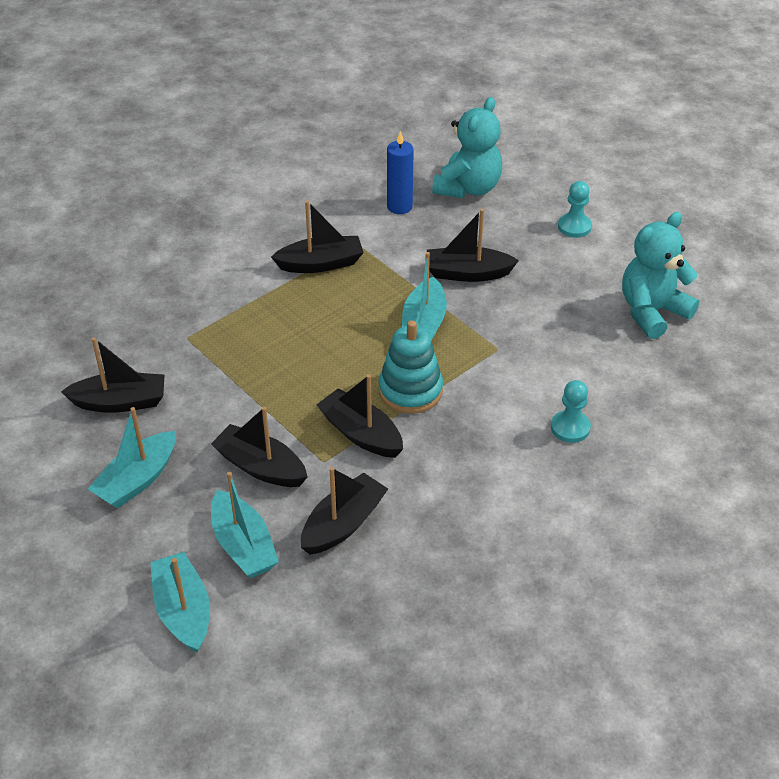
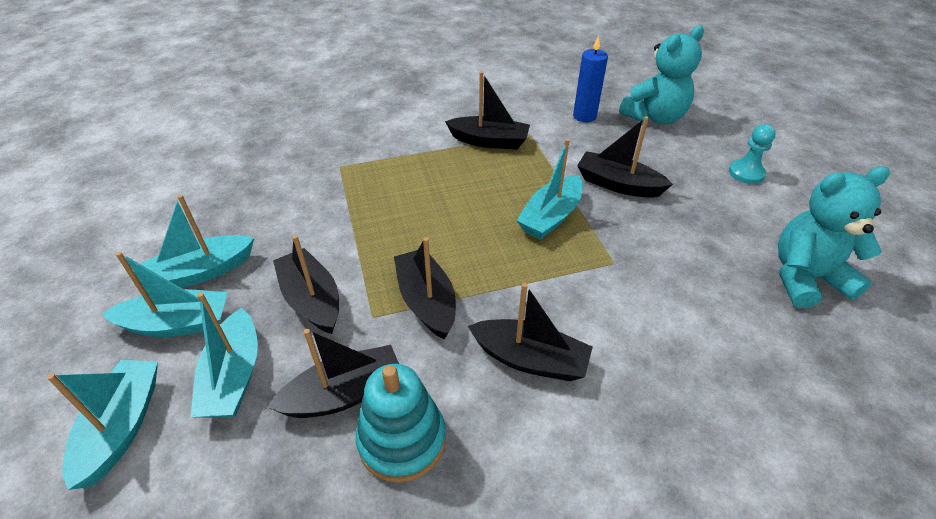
camera: 25 degrees right, 0 degrees up
black boat [61,337,164,413] -> black boat moved to [468,283,593,381]
turquoise stacking toy [379,320,443,414] -> turquoise stacking toy moved to [356,364,446,483]
turquoise pawn [551,380,591,443] -> none
none -> turquoise boat [102,252,228,337]

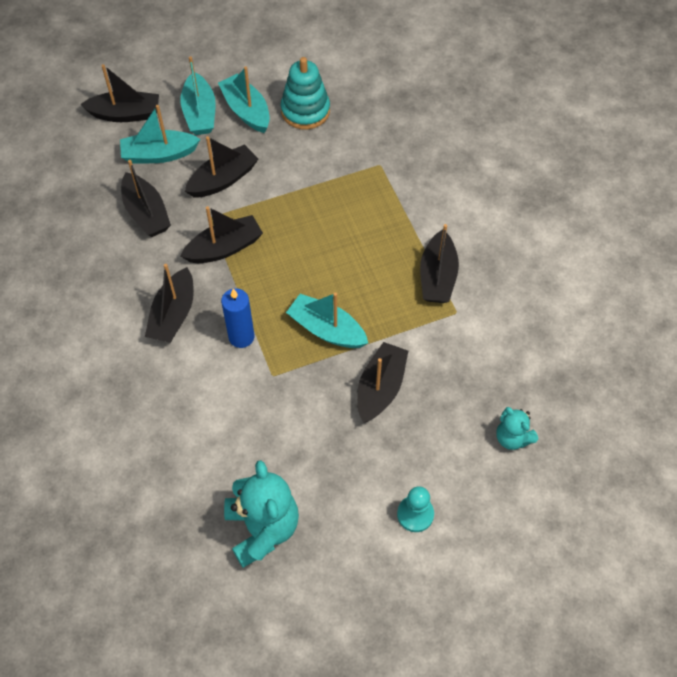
camera: 85 degrees right, 15 degrees up
turquoise boat [47,360,158,490] -> black boat [80,64,159,122]
turquoise stacking toy [356,364,446,483] -> turquoise stacking toy moved to [281,57,330,129]
blue candle [573,35,608,122] -> blue candle moved to [221,288,254,348]
turquoise teddy bear [619,26,704,124] -> turquoise teddy bear [496,407,538,450], size x0.56

